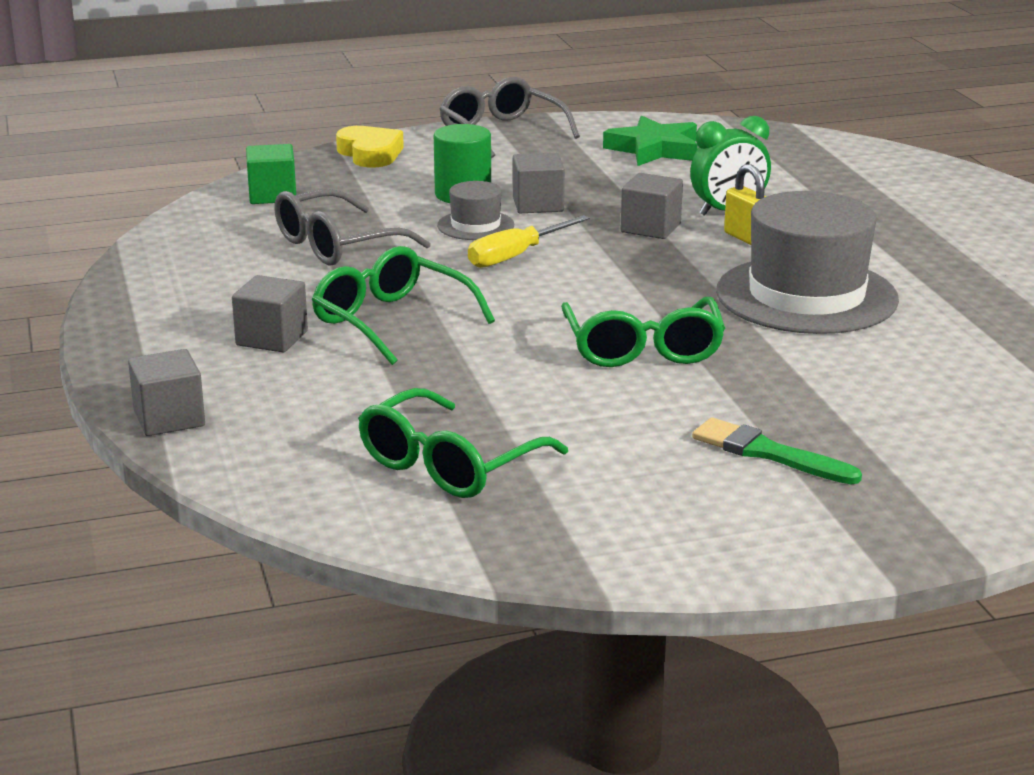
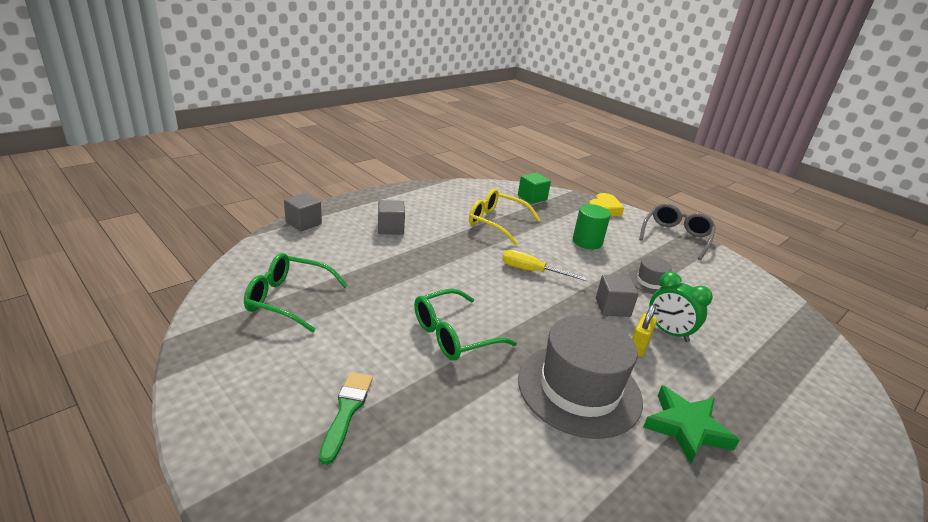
camera: 60 degrees right, 5 degrees up
grey glasses [274,189,431,266] -> yellow glasses [469,189,540,245]
green glasses [312,246,495,365] -> none
grey hat [437,181,514,240] -> grey hat moved to [629,256,672,294]
grey cube [513,153,565,213] -> none
green star [603,116,698,166] -> green star moved to [643,386,740,464]

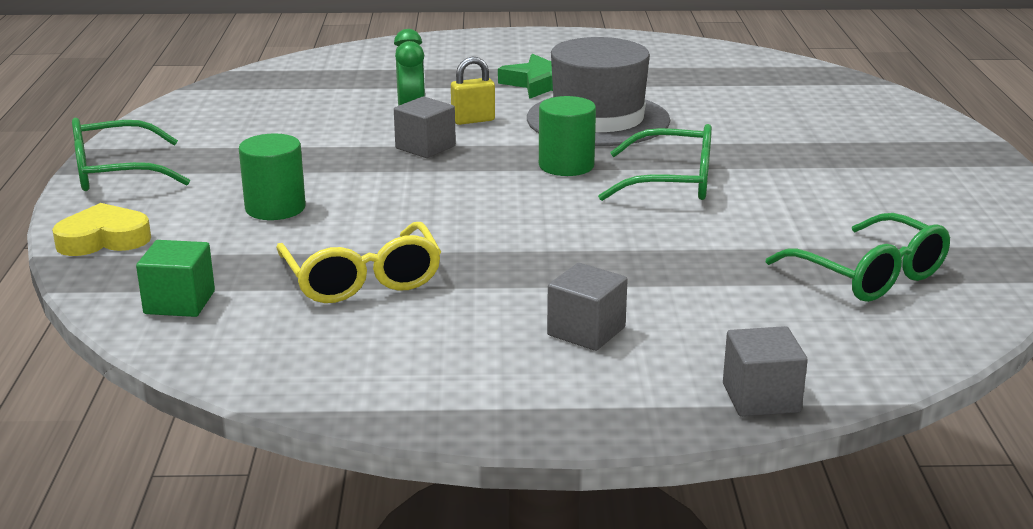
camera: 135 degrees left, 5 degrees down
green brush [319,372,373,465] -> none
yellow screwdriver [502,250,587,281] -> none
grey hat [629,256,672,294] -> none
grey glasses [639,203,716,260] -> green glasses [72,118,190,191]
none -> green cylinder [539,96,596,176]

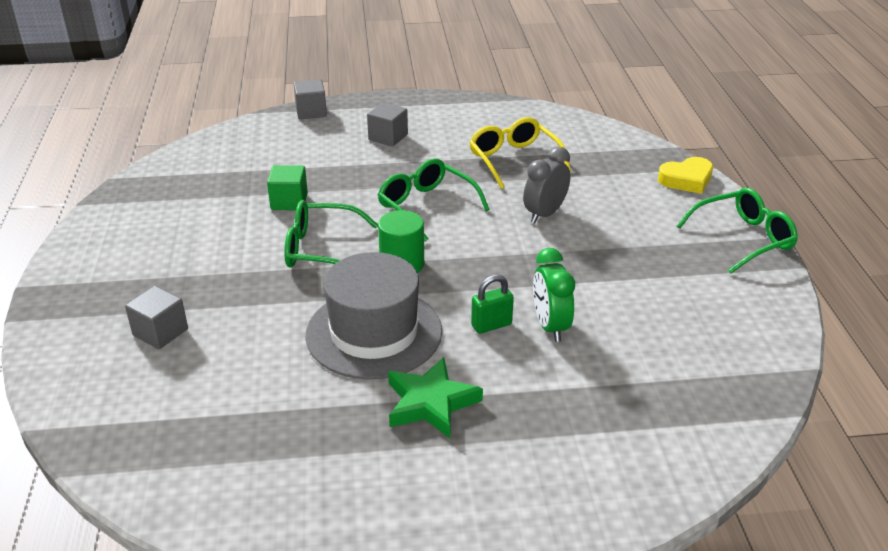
camera: 175 degrees right, 10 degrees up
green cube [136,240,215,317] -> green cube moved to [267,165,308,210]
green cylinder [239,133,306,220] -> none
grey cube [394,97,456,158] -> grey cube moved to [125,286,188,349]
yellow padlock [451,57,495,125] -> green padlock [471,275,514,334]
green glasses [766,213,950,302] -> green glasses moved to [378,158,490,241]
none -> grey clock [523,146,570,223]

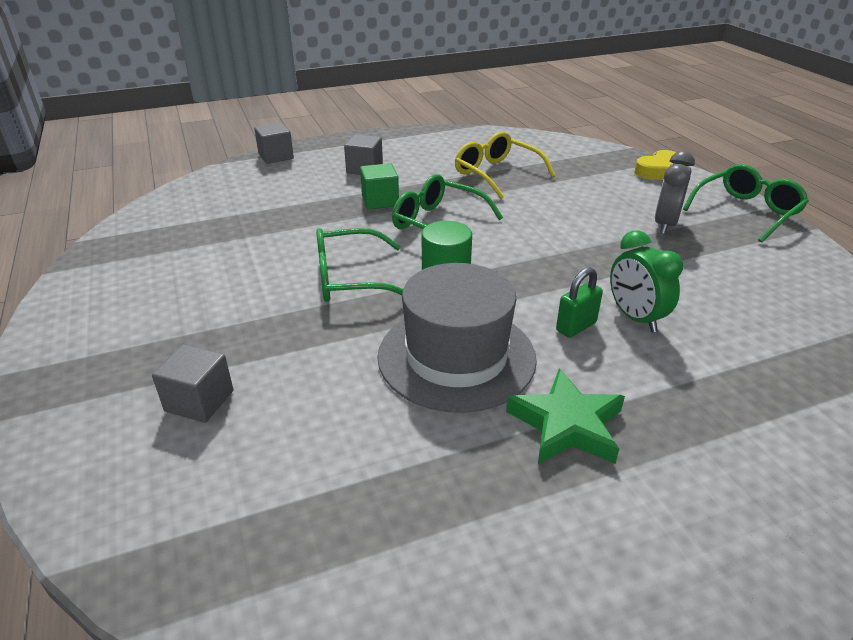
camera: 15 degrees left, 0 degrees up
green cube [267,165,308,210] -> green cube moved to [360,163,399,209]
grey clock [523,146,570,223] -> grey clock moved to [655,151,695,234]

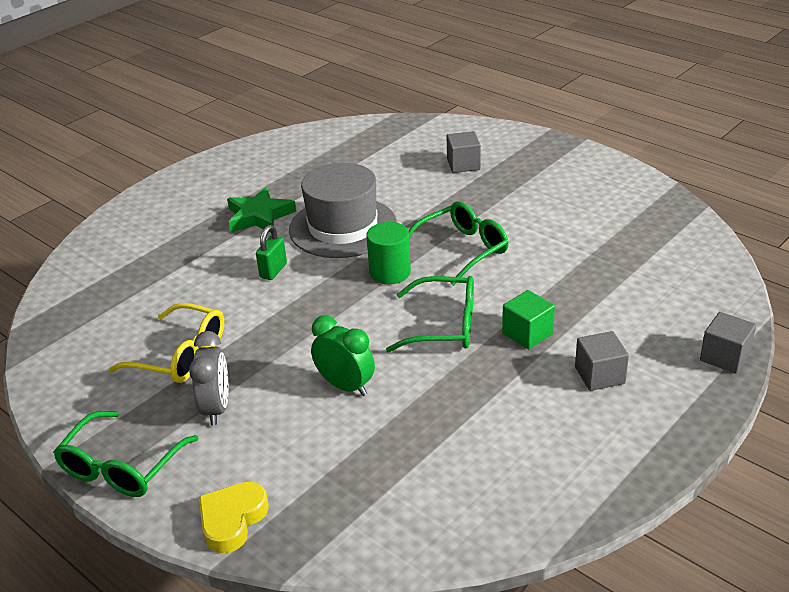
camera: 155 degrees right, 0 degrees up
yellow glasses [455,132,556,199] -> yellow glasses moved to [109,303,224,383]
green clock [610,230,683,332] -> green clock moved to [311,315,375,396]

